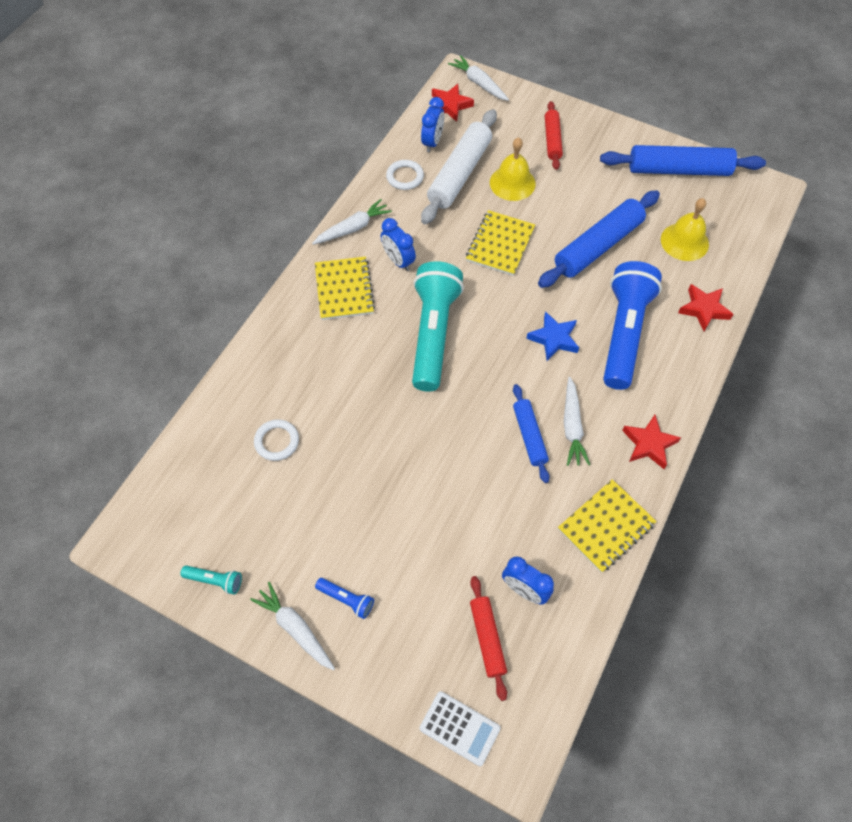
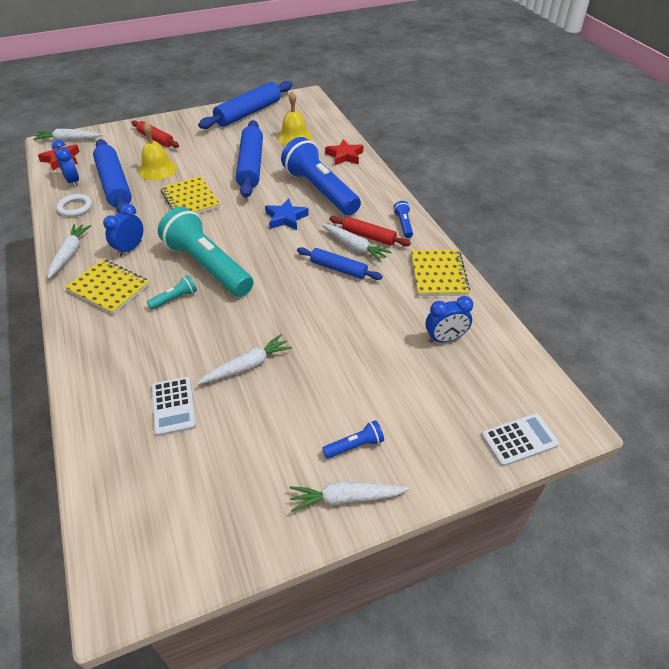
camera: 50 degrees left, 15 degrees down
turquoise flashlight [181,565,242,594] -> turquoise flashlight moved to [147,275,197,310]
white ring [254,419,299,461] -> white calculator [152,377,196,436]
blue clock [381,218,416,271] -> blue clock turned 120 degrees clockwise [103,204,143,257]
white rolling pin [421,109,497,224] -> blue rolling pin [93,139,132,213]
red rolling pin [470,576,507,701] -> red rolling pin moved to [329,216,411,246]
red star [622,415,681,469] -> blue flashlight [393,201,413,238]
none -> white carrot [197,334,292,385]

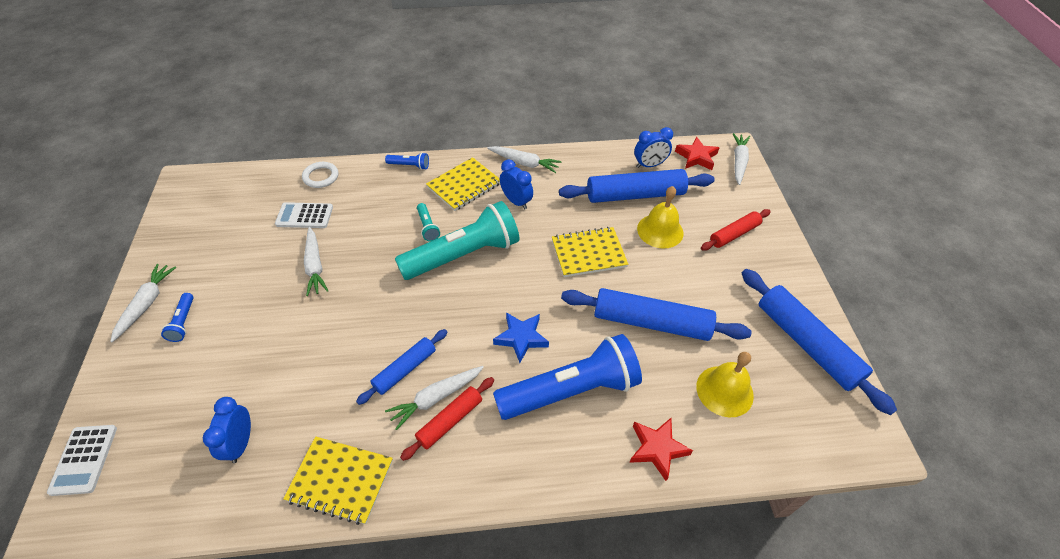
camera: 105 degrees right, 5 degrees up
white ring [56,194,92,217] -> white ring moved to [302,162,338,188]
blue flashlight [393,201,413,238] -> blue flashlight moved to [385,153,429,170]

